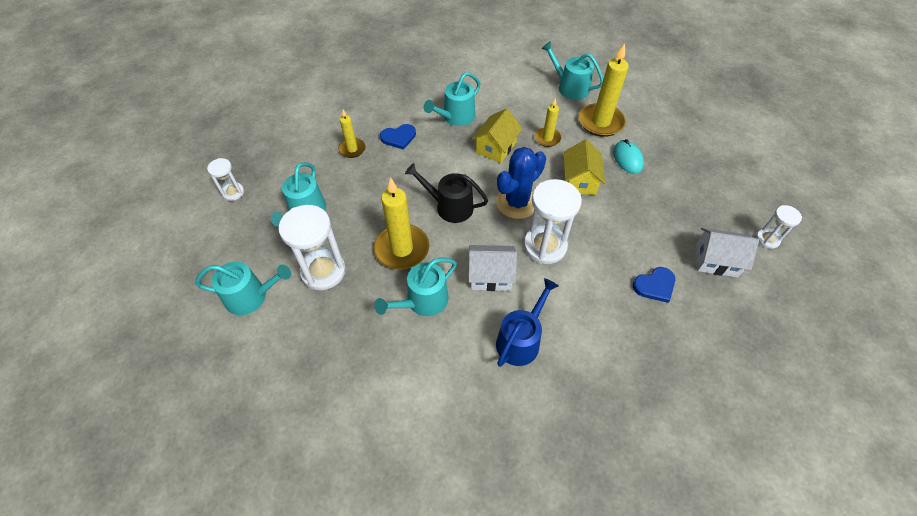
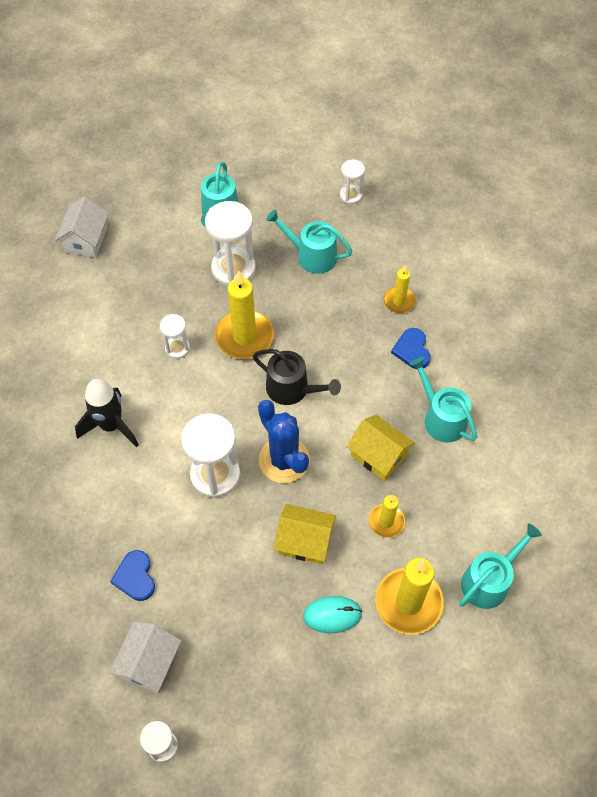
camera: 100 degrees right, 5 degrees up
turquoise watering can [374,258,457,316] -> white hourglass [160,314,190,359]
black watering can [405,163,488,223] -> black watering can turned 90 degrees clockwise [253,349,341,405]
white house [469,245,517,291] -> white house moved to [55,197,109,258]
blue watering can [496,278,559,367] -> black rocket [75,379,139,447]

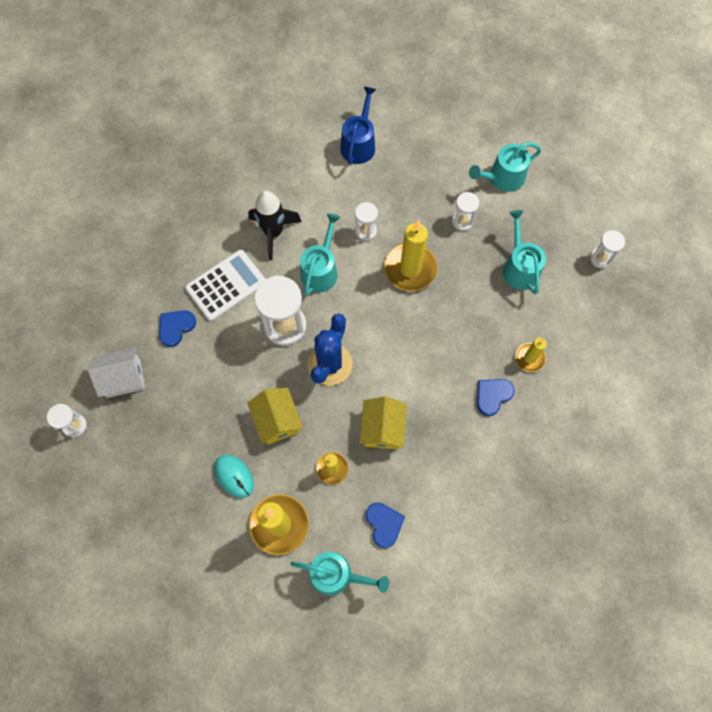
camera: 55 degrees right, 10 degrees up
white house [55,197,109,258] -> none
white hourglass [205,201,256,286] -> white hourglass [452,192,479,231], size x0.54
black watering can [253,349,341,405] -> none
turquoise watering can [410,357,477,443] -> turquoise watering can moved to [300,214,340,296]
none -> white calculator [185,250,265,321]
none -> blue watering can [340,86,376,164]
none -> blue heart [366,503,405,548]

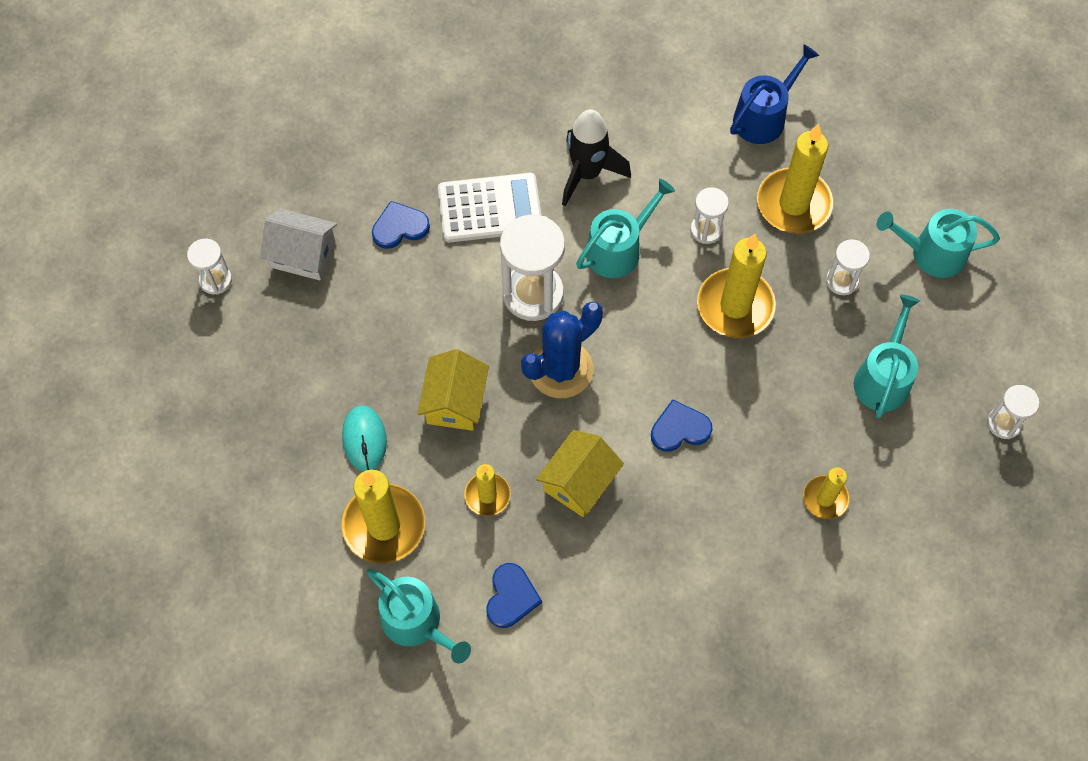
camera: 30 degrees right, 5 degrees down
blue heart [477,379,515,416] -> blue heart moved to [651,399,713,452]
none -> yellow candle [757,124,833,234]

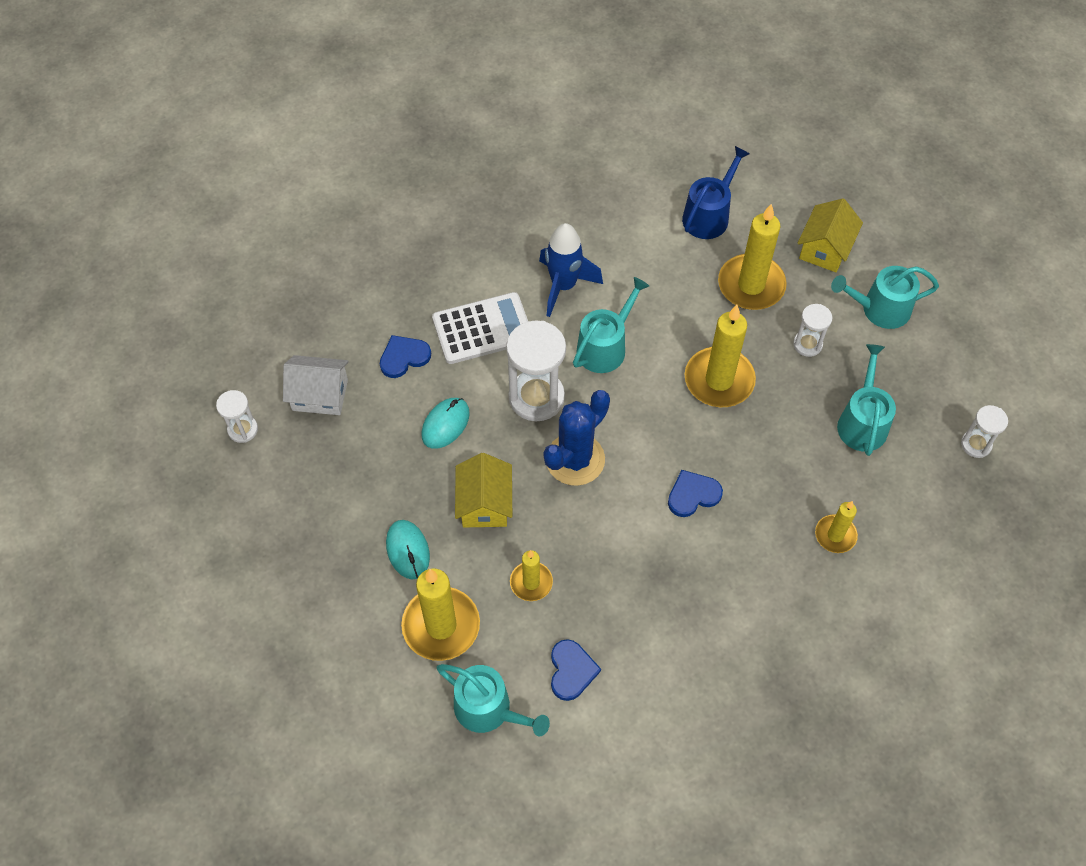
camera: 10 degrees left, 5 degrees down
yellow house [536,430,624,517] -> yellow house moved to [797,198,863,272]
black rocket [562,109,631,206] -> blue rocket [539,223,603,317]
white hourglass [690,187,729,244] -> none
none -> turquoise mouse [421,398,470,449]

